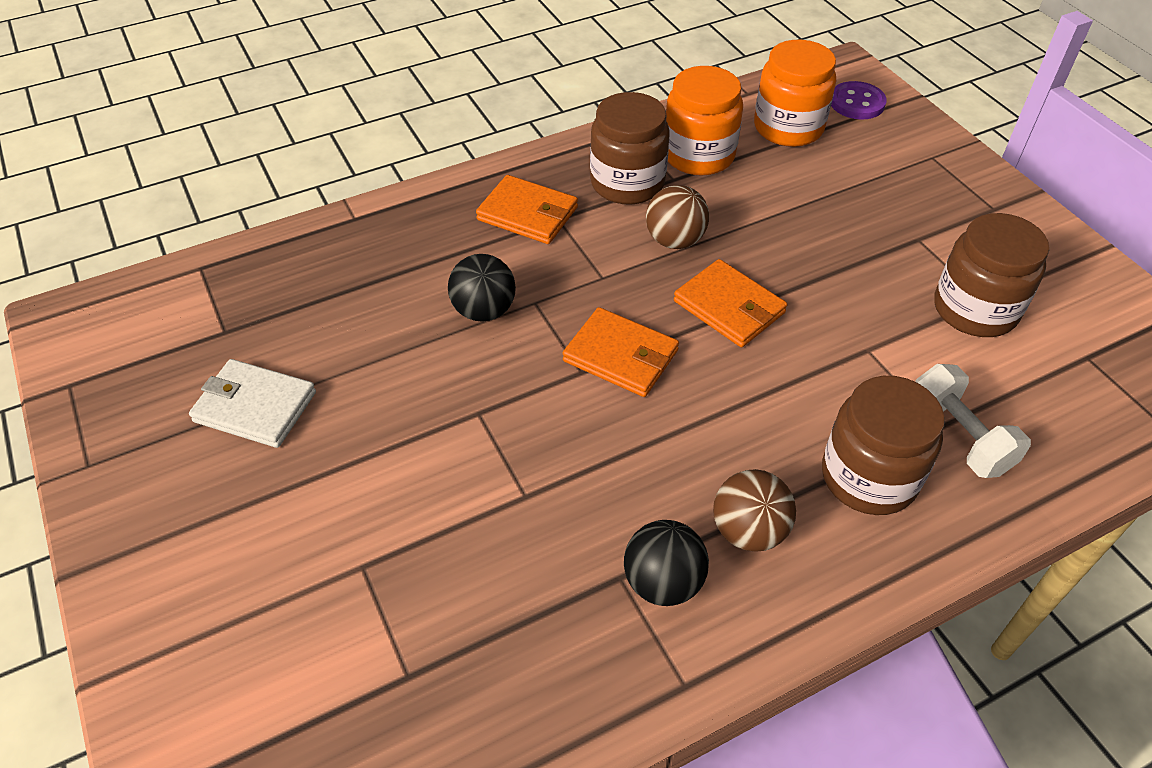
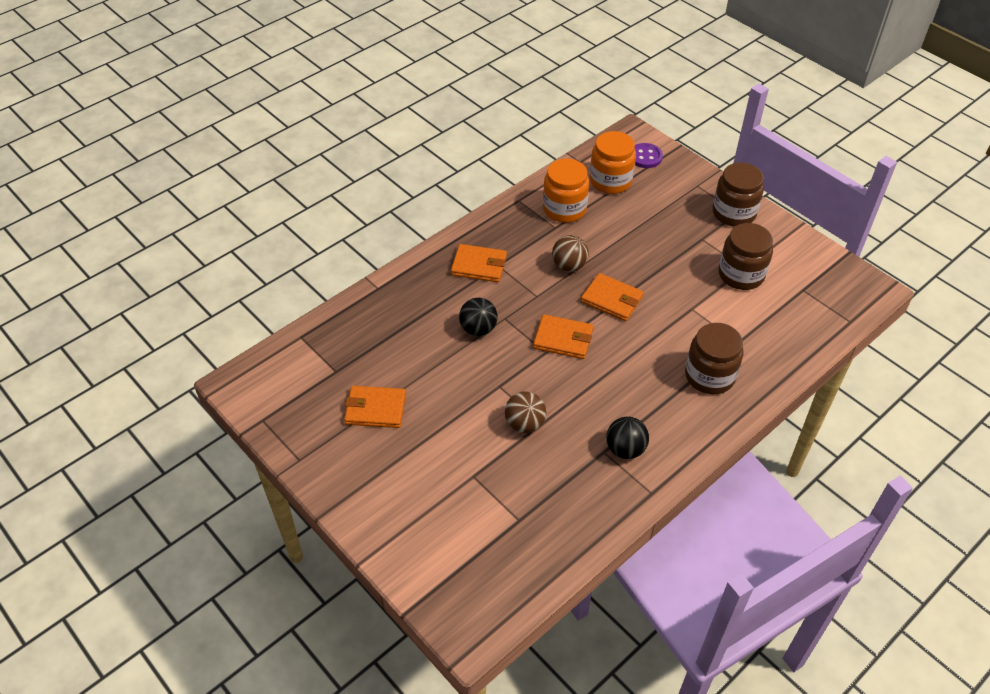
camera: 15 degrees left, 0 degrees up
white wallet [189,359,316,448] -> orange wallet [344,386,406,428]
brown jar [590,92,670,205] -> brown jar moved to [712,163,764,227]
brown ball [713,469,796,552] -> brown ball moved to [505,391,546,433]
white dumbbell [915,364,1031,478] -> none

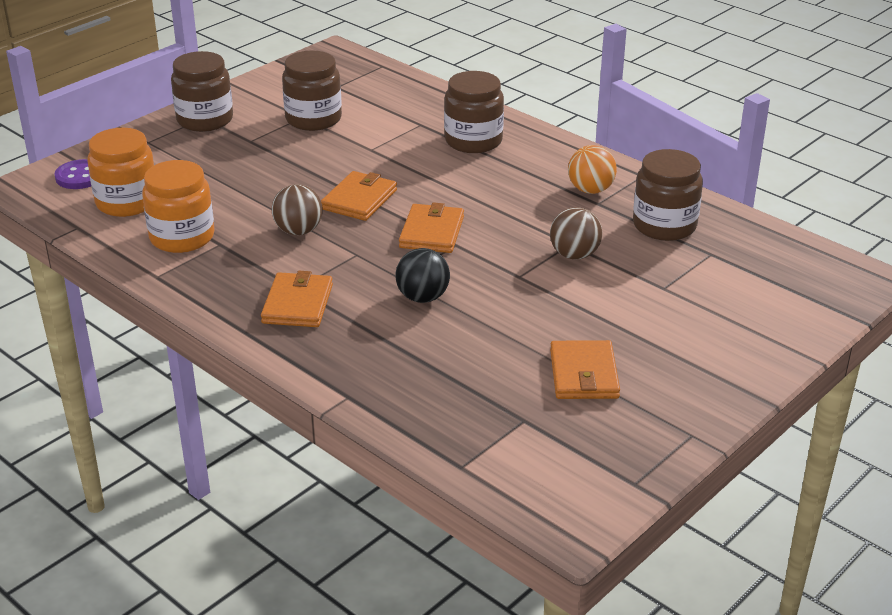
camera: 95 degrees left, 15 degrees down
black ball [606,416,649,459] -> orange ball [568,145,617,194]
none -> brown jar [633,149,703,241]

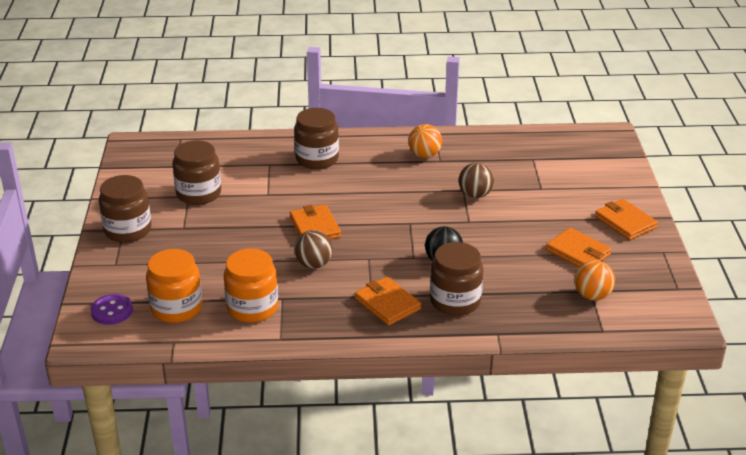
camera: 45 degrees left, 0 degrees up
orange wallet [399,202,464,253] -> orange wallet moved to [595,199,658,240]
brown jar [633,149,703,241] -> brown jar moved to [430,242,483,316]
none -> orange ball [574,260,615,300]

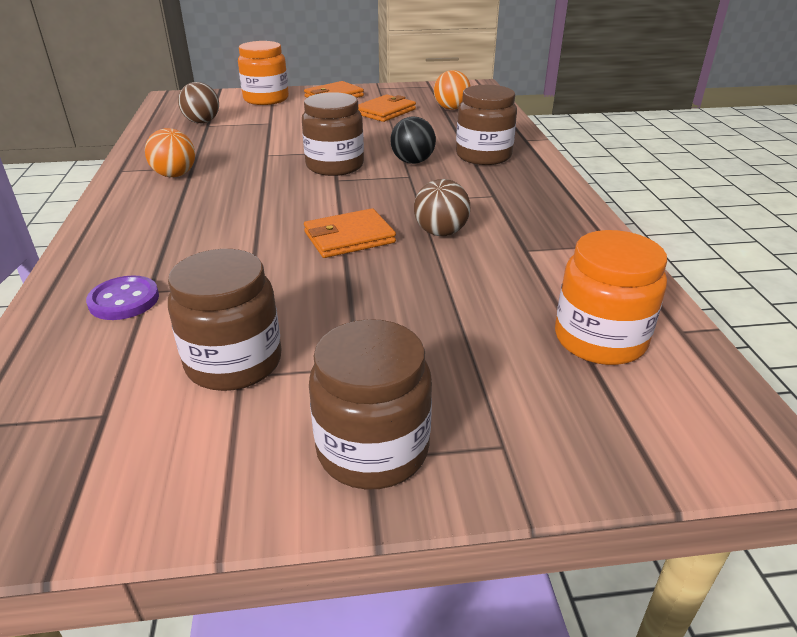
camera: 95 degrees left, 0 degrees up
purple button [90,294,133,325] -> purple button moved to [86,275,159,320]
orange jar [224,249,278,323] -> orange jar moved to [238,41,289,105]
brown jar [294,108,339,169] -> brown jar moved to [302,92,364,176]
orange wallet [355,277,421,326] -> none
brown ball [459,163,494,198] -> brown ball moved to [178,82,219,123]

